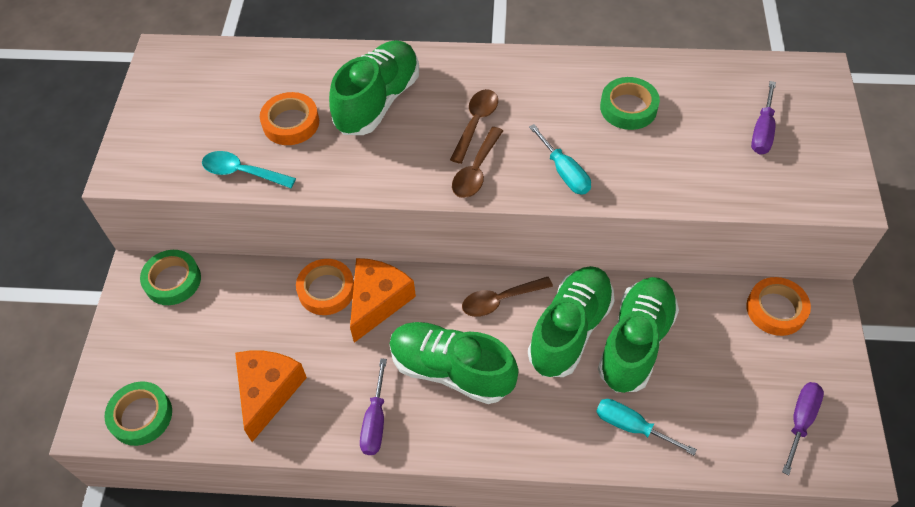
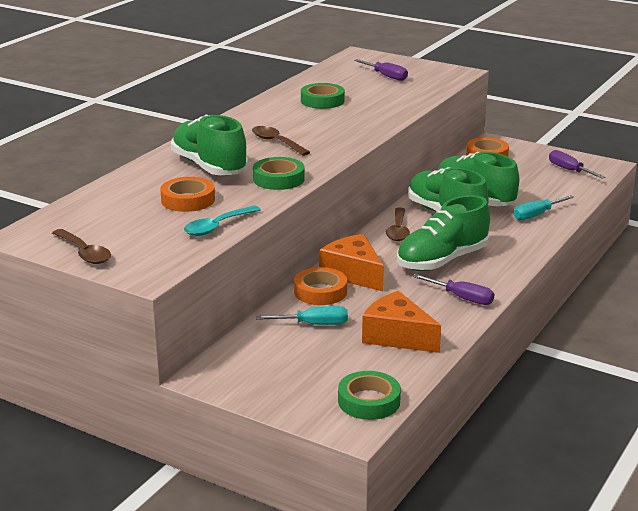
camera: 65 degrees left, 30 degrees down
green tape [140,250,201,305] -> green tape moved to [253,157,305,190]
brown spoon [452,127,503,198] -> brown spoon moved to [52,229,111,264]
turquoise screwdriver [529,124,591,194] -> turquoise screwdriver moved to [256,306,348,325]

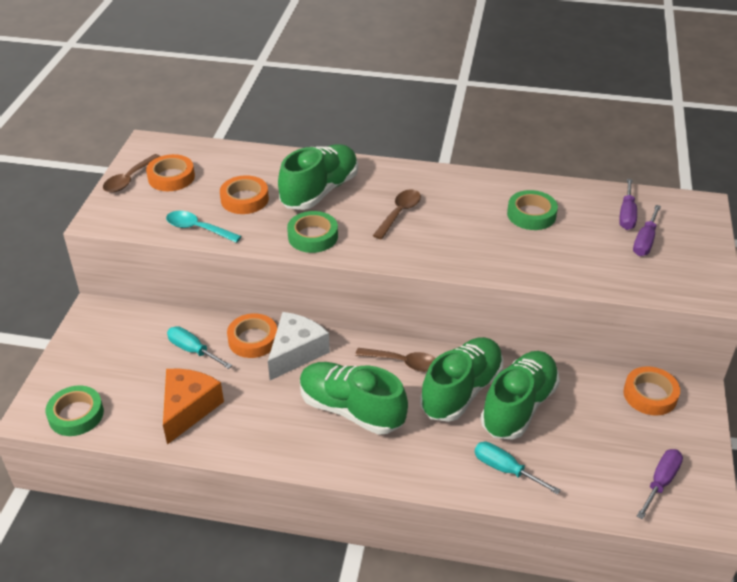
camera: 70 degrees right, 15 degrees up
turquoise screwdriver [256,306,348,325] -> turquoise screwdriver turned 150 degrees clockwise [167,326,232,369]
orange cheese [319,234,384,291] -> white cheese [268,312,330,380]
brown spoon [386,208,410,241] -> brown spoon turned 150 degrees counterclockwise [355,348,436,372]
purple screwdriver [413,274,494,305] -> purple screwdriver moved to [619,179,637,230]
none -> orange tape [146,154,195,191]

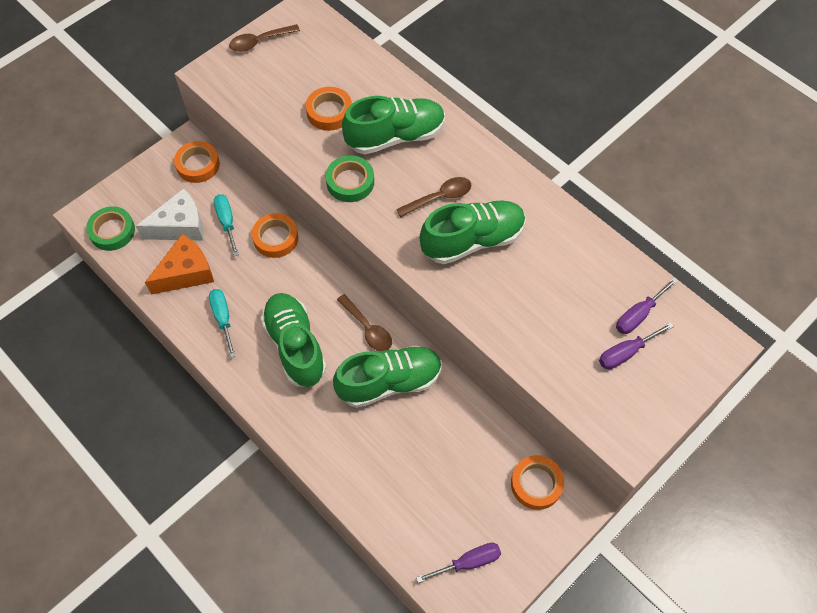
camera: 35 degrees right, 20 degrees up
orange tape [146,154,195,191] -> orange tape moved to [174,141,220,183]
turquoise spoon [166,211,242,243] -> none
white cheese [268,312,330,380] -> white cheese moved to [136,188,204,241]
turquoise screwdriver [474,442,561,495] -> turquoise screwdriver moved to [209,289,236,358]
green shoe [480,351,560,440] -> green shoe moved to [420,200,526,264]
green tape [507,190,558,230] -> none

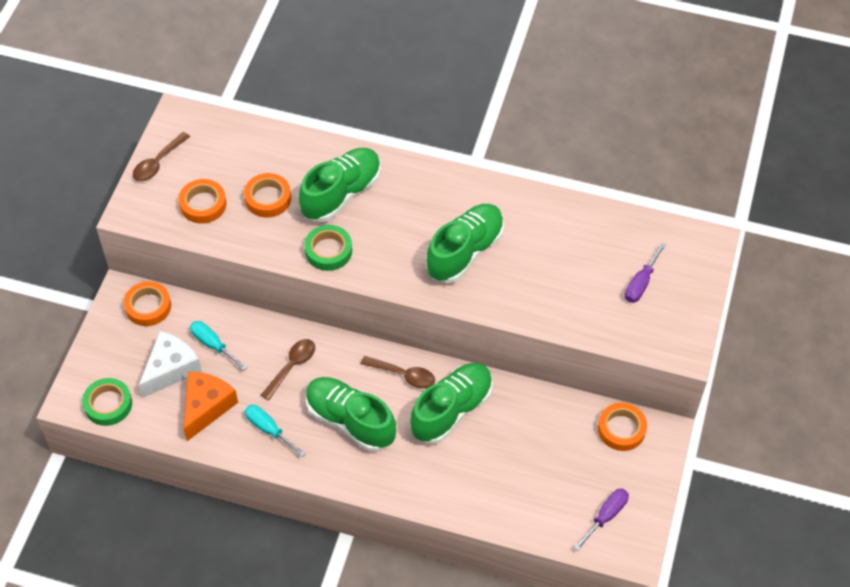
camera: 30 degrees left, 5 degrees down
orange tape [252,213,298,258] -> orange tape moved to [179,179,226,224]
brown spoon [396,177,471,217] -> brown spoon moved to [261,339,315,400]
purple screwdriver [616,278,678,334] -> none

